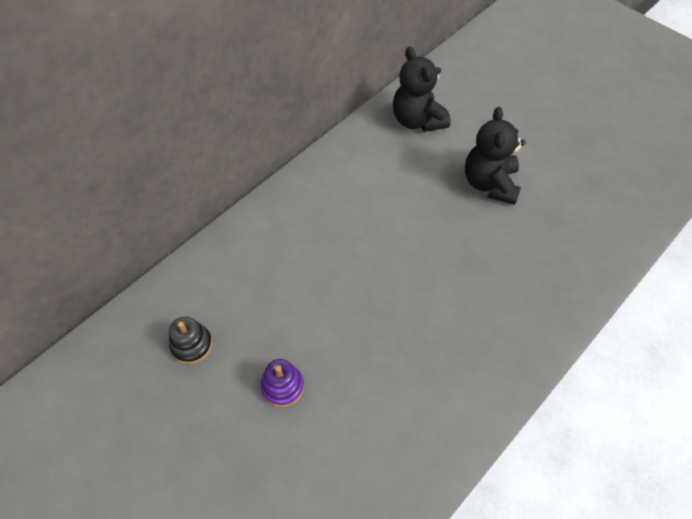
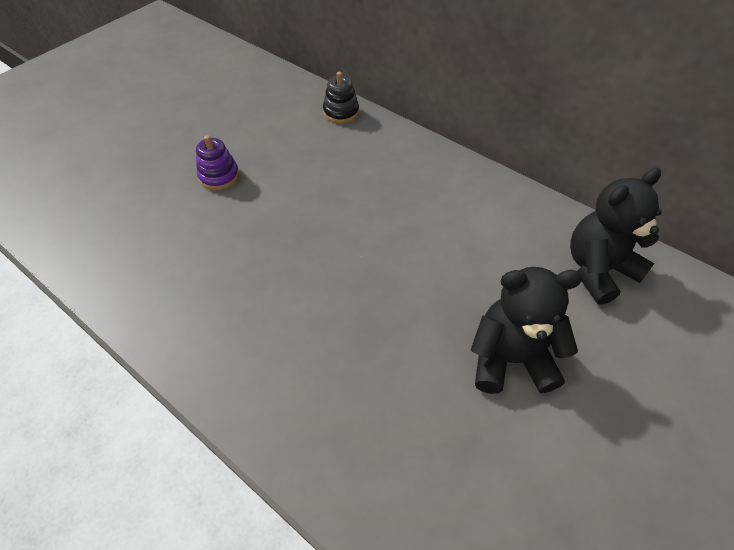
camera: 85 degrees right, 5 degrees down
black stacking toy [169,316,212,364] -> black stacking toy moved to [323,72,359,123]

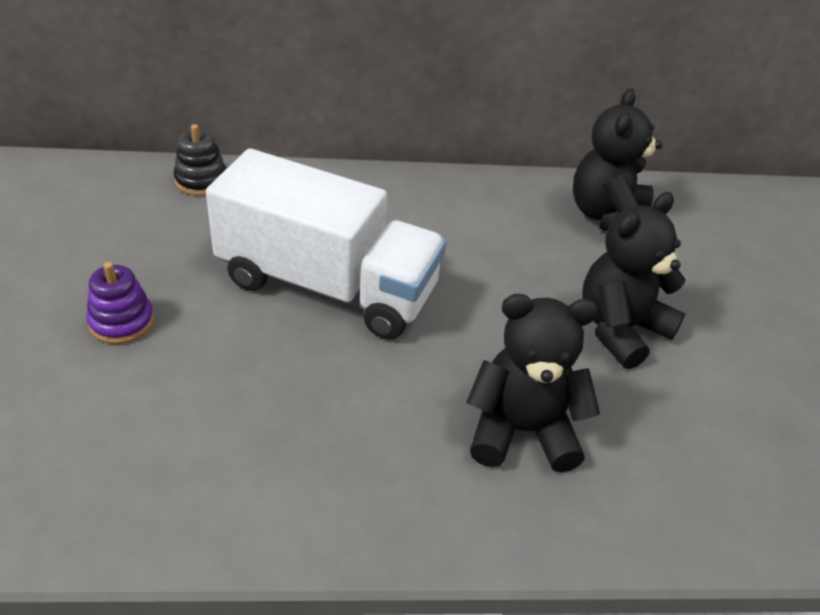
camera: 45 degrees left, 10 degrees down
none -> white truck [206,148,446,339]
none -> black teddy bear [466,294,600,473]

